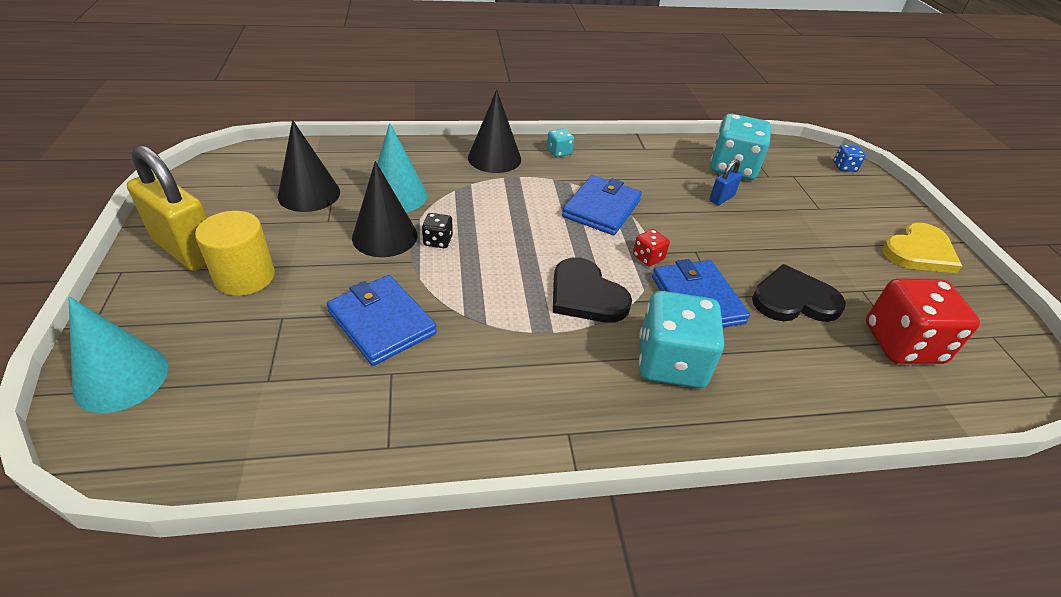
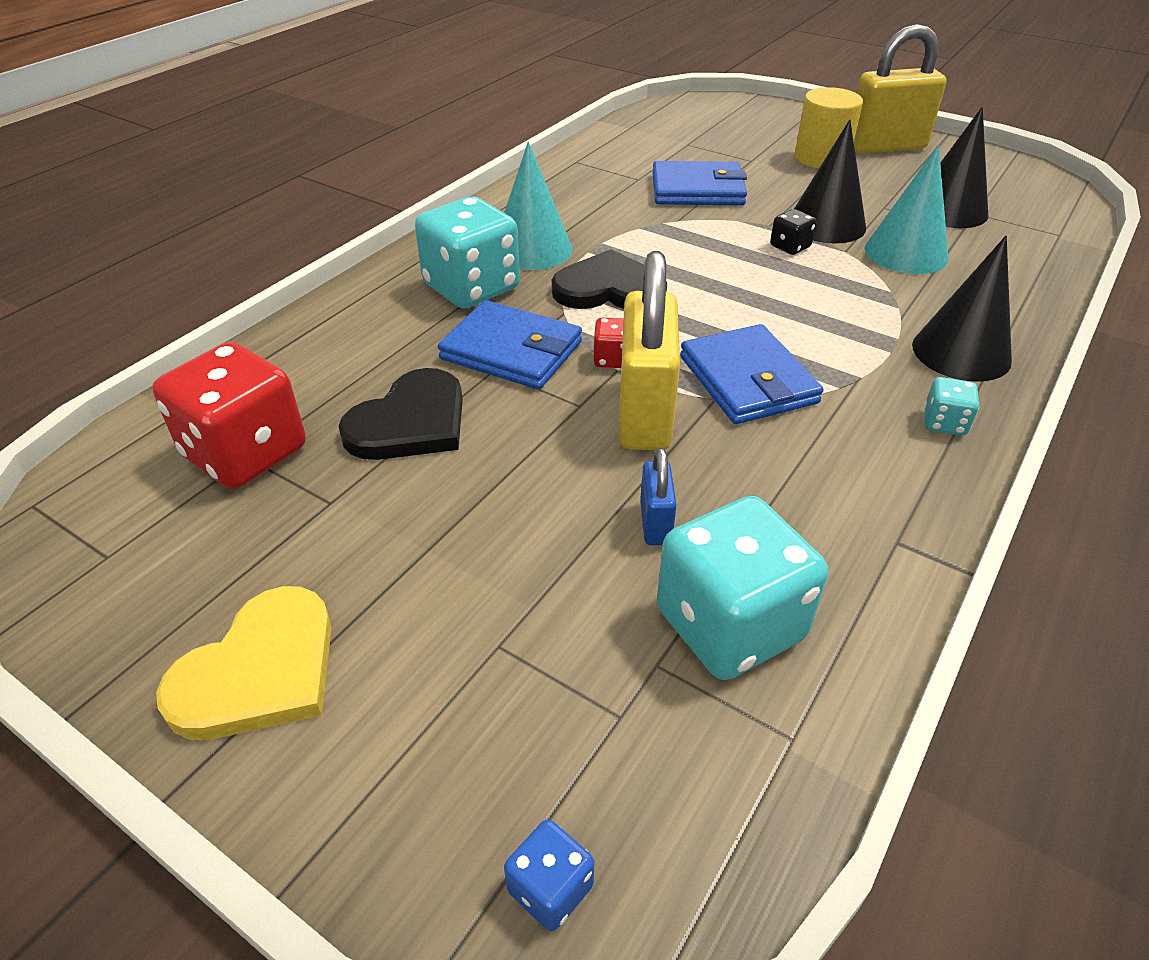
camera: 135 degrees right, 0 degrees up
turquoise cone [68,296,168,413] -> turquoise cone moved to [504,142,572,270]
yellow heart [882,223,962,273] -> yellow heart turned 150 degrees counterclockwise [156,586,332,740]
none -> yellow padlock [618,251,680,450]

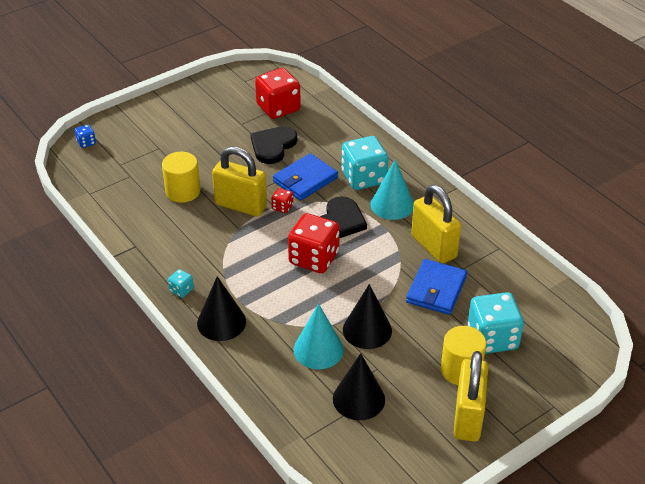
camera: 110 degrees right, 0 degrees up
yellow heart [156,586,332,740] -> none
black heart [339,368,463,460] -> black heart turned 60 degrees clockwise [250,126,297,164]
blue padlock [640,448,677,545] -> yellow cylinder [162,152,200,203]
turquoise dice [657,496,828,680] -> turquoise dice moved to [468,292,524,354]
blue wallet [680,324,823,424] -> none
black dice [770,209,816,255] -> none
none -> red dice [288,213,340,273]
none -> yellow padlock [411,185,461,264]

